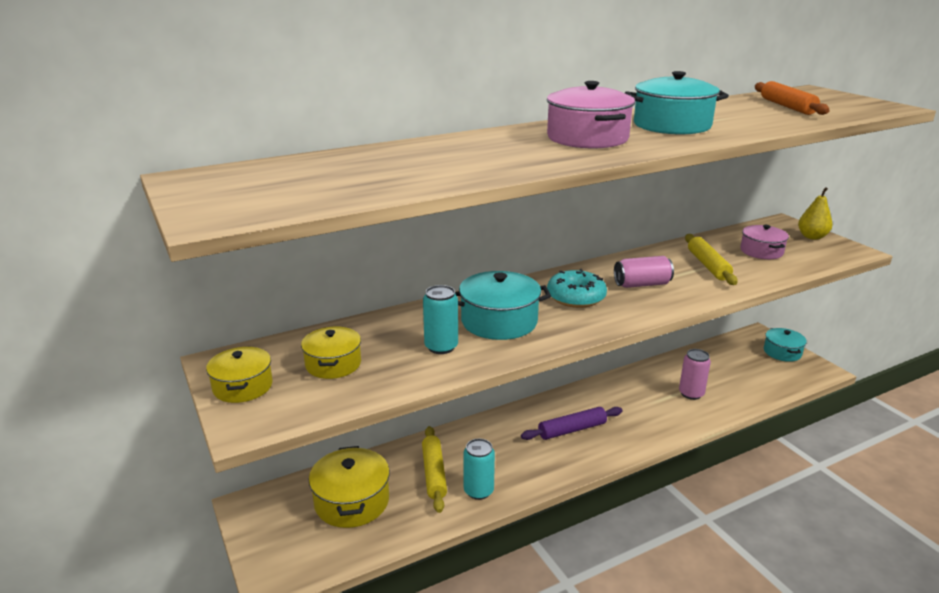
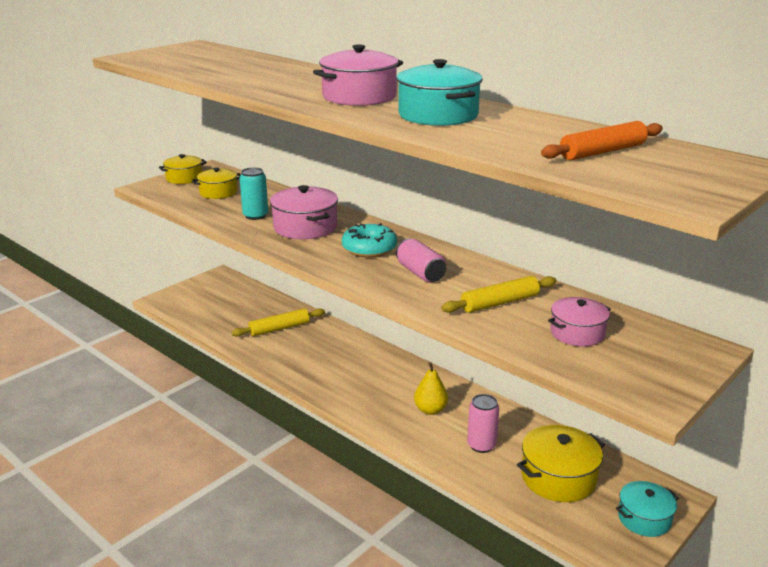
camera: 70 degrees right, 0 degrees up
yellow pot [309,446,390,528] -> yellow pot moved to [517,425,605,502]
turquoise pot [455,271,551,340] -> pink pot [270,185,338,239]
turquoise can [463,439,495,500] -> none
purple rolling pin [521,407,623,440] -> none
yellow pear [798,187,833,240] -> yellow pear moved to [414,362,448,415]

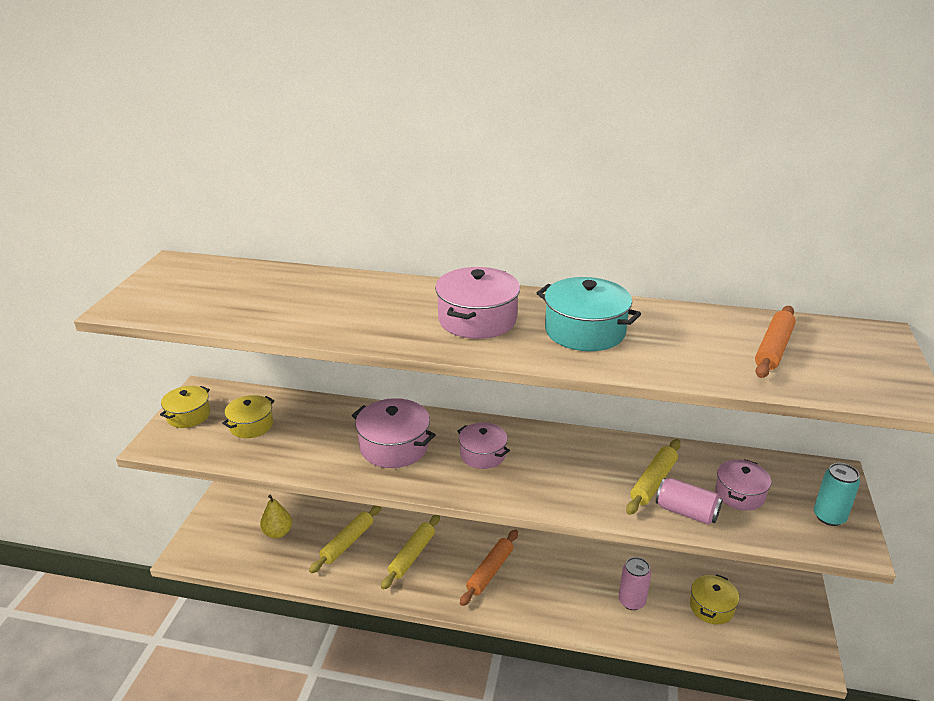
camera: 30 degrees left, 5 degrees up
turquoise can [239,167,268,220] -> turquoise can moved to [814,463,860,526]
turquoise donut [342,223,397,258] -> pink pot [457,423,510,469]
pink can [396,239,446,283] -> pink can moved to [656,478,723,525]
yellow pear [414,362,448,415] -> yellow pear moved to [260,495,292,538]
yellow pot [517,425,605,502] -> yellow pot [690,574,739,625], size x0.65
turquoise pot [616,481,679,537] -> none
none -> yellow rolling pin [381,515,440,590]
none -> orange rolling pin [460,530,518,606]

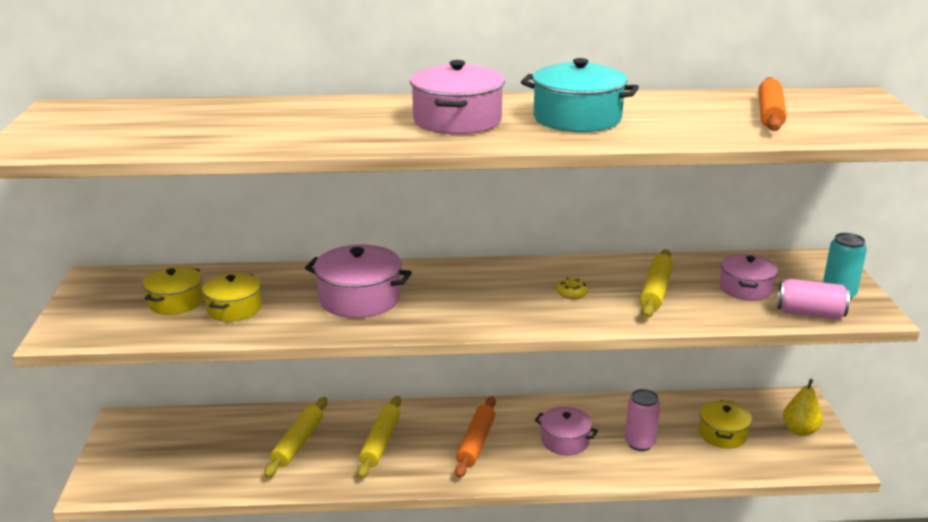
camera: 15 degrees left, 5 degrees down
yellow pot [160,386,210,428] -> yellow pot moved to [202,272,262,322]
yellow pear [260,495,292,538] -> yellow pear moved to [783,379,823,436]
pink pot [457,423,510,469] -> pink pot moved to [535,407,598,455]
pink can [656,478,723,525] -> pink can moved to [777,279,850,320]
none -> yellow donut [556,278,589,299]

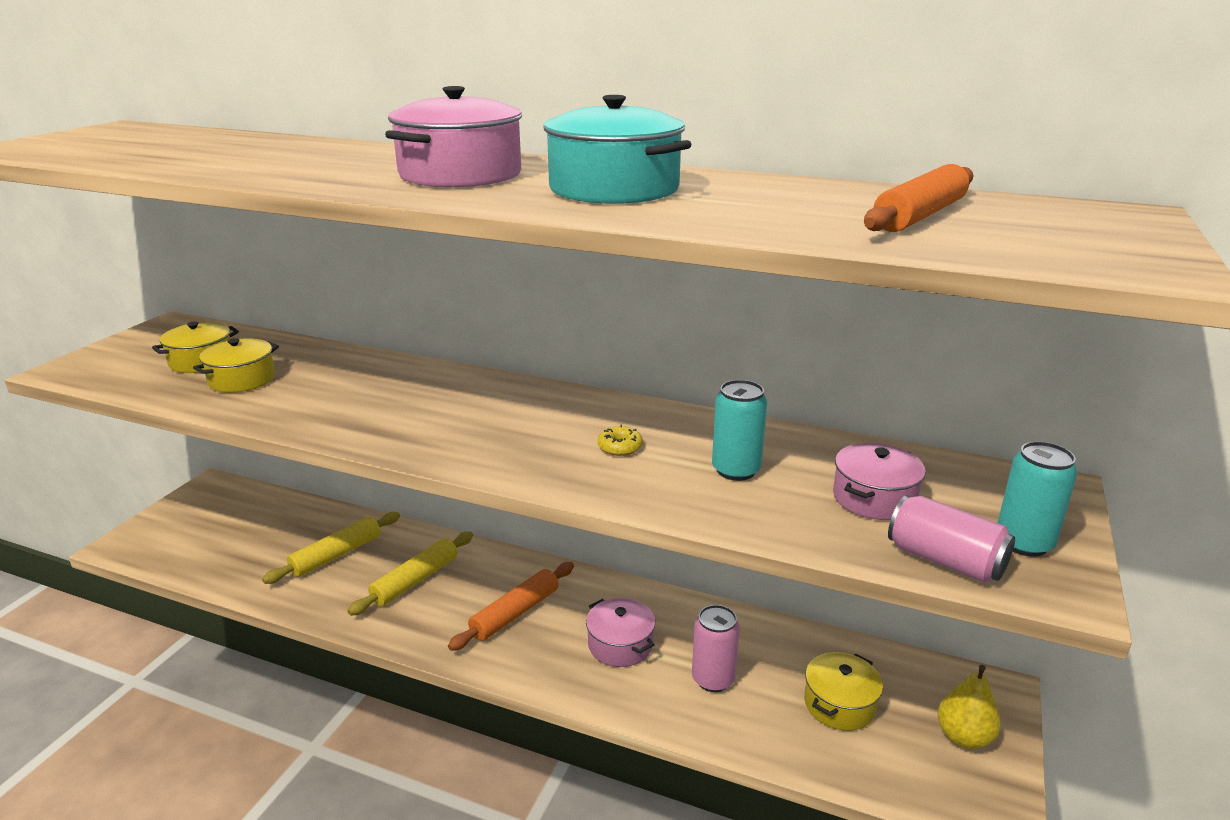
camera: 25 degrees right, 0 degrees up
pink pot [305,245,412,318] -> none
yellow rolling pin [640,249,673,318] -> turquoise can [712,380,767,481]

